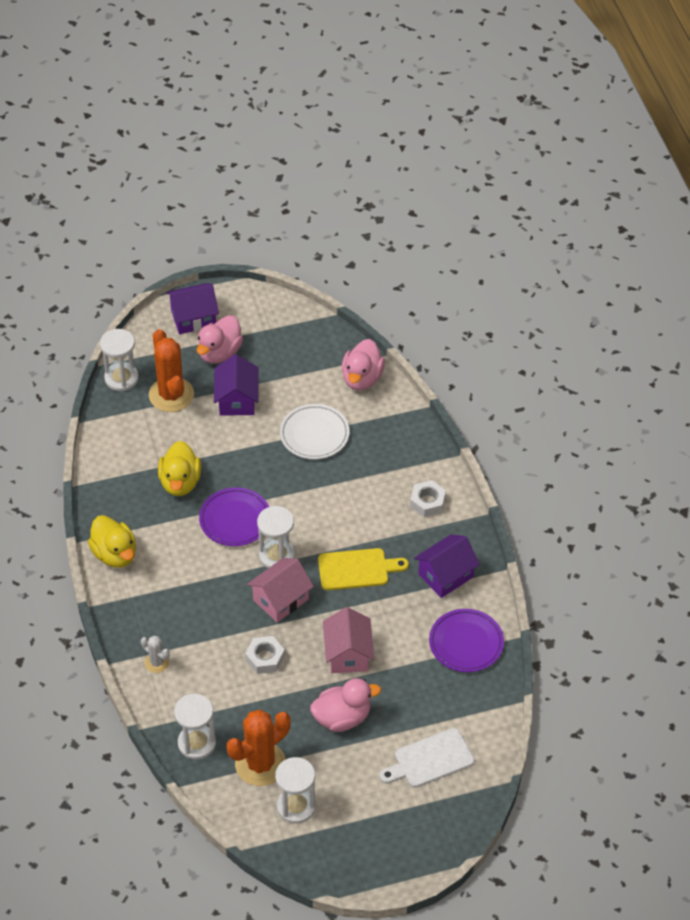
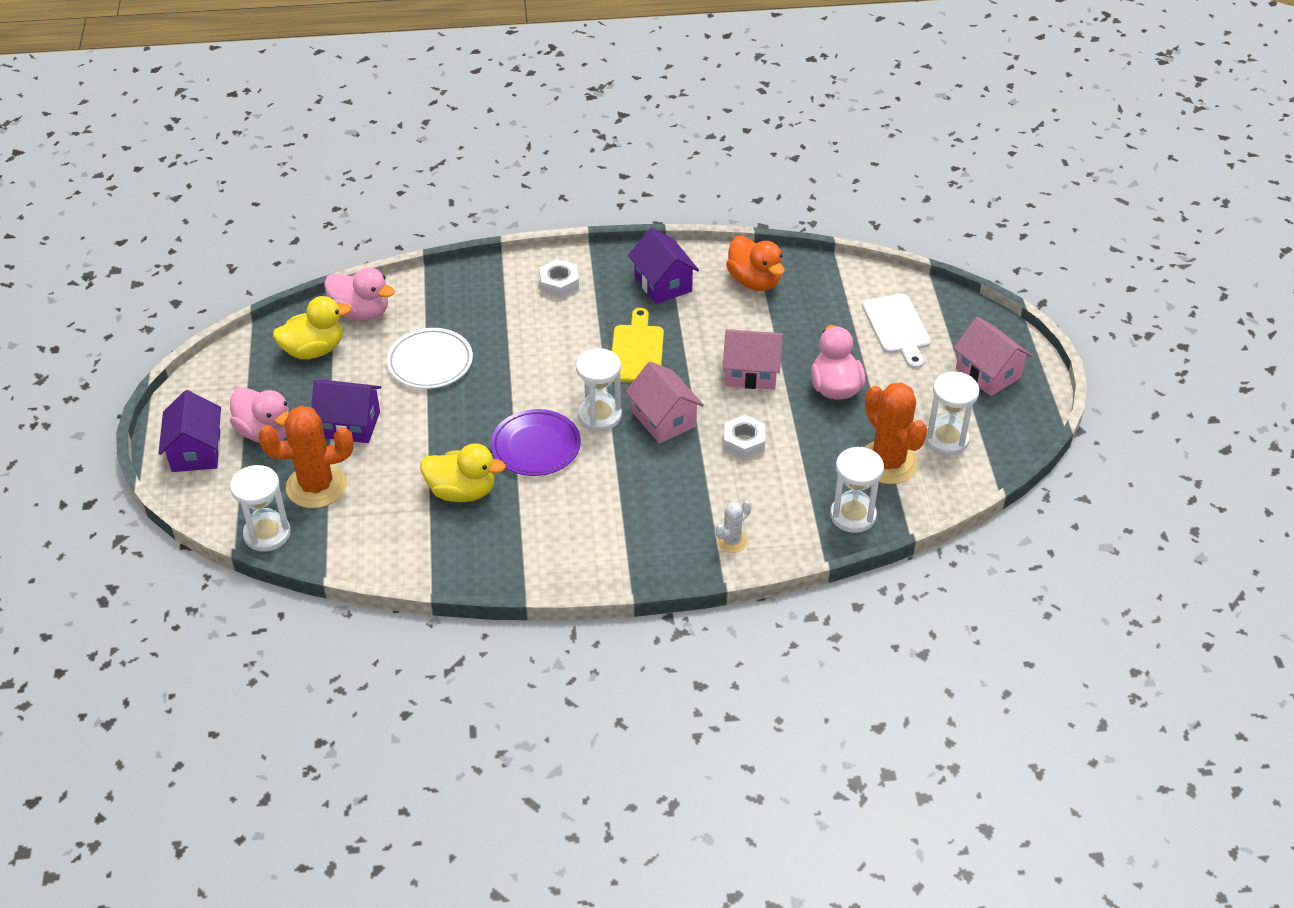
camera: 80 degrees left, 5 degrees down
yellow duck [88,515,136,568] -> yellow duck moved to [273,296,351,359]
purple plate [429,609,504,672] -> orange duck [726,236,785,291]
none -> pink house [953,317,1032,396]

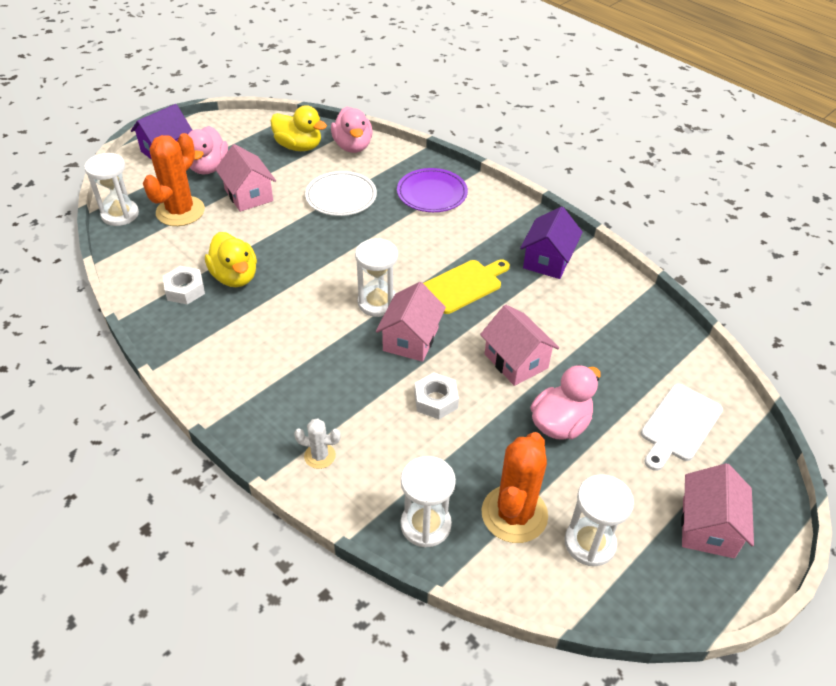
camera: 50 degrees right, 0 degrees up
orange cactus [258,406,353,508] -> orange cactus turned 75 degrees clockwise [143,133,205,226]
purple house [311,380,381,443] -> pink house [215,144,276,212]
purple plate [491,409,581,476] -> purple plate moved to [397,168,468,212]
white nut [539,259,579,299] -> white nut moved to [163,266,205,304]
orange duck [726,236,785,291] -> none

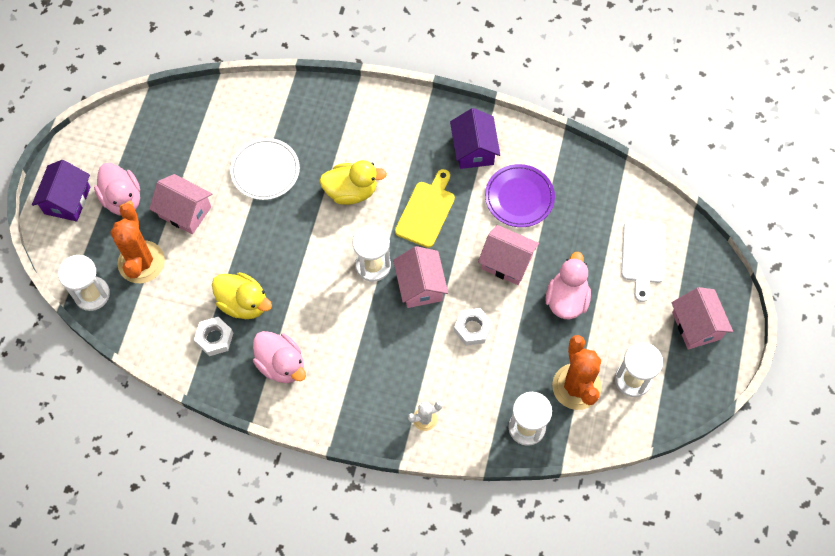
camera: 30 degrees left, 20 degrees up
yellow duck [270,105,327,151] -> yellow duck moved to [319,160,387,205]
pink duck [331,107,373,153] -> pink duck moved to [253,331,306,383]
purple plate [397,168,468,212] -> purple plate moved to [485,164,555,227]

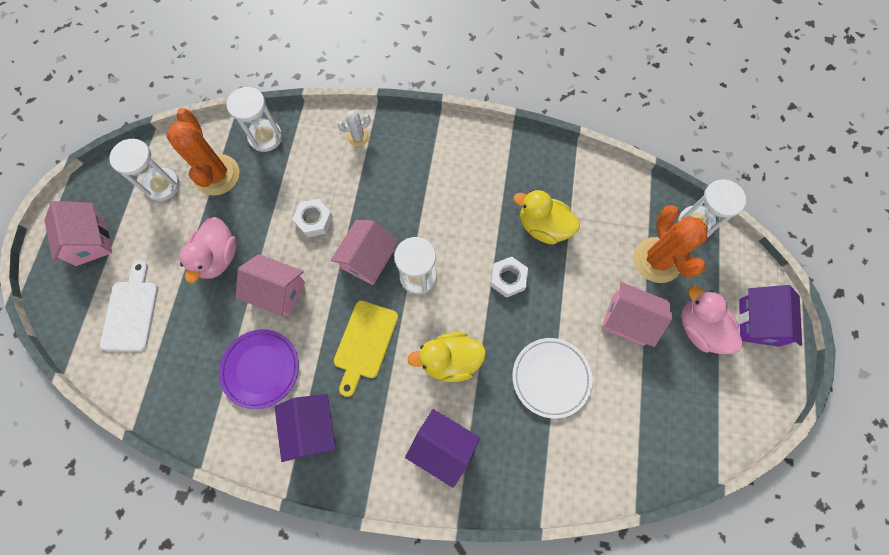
camera: 175 degrees right, 5 degrees up
white nut [194,317,233,356] -> white nut moved to [491,256,528,298]
pink duck [253,331,306,383] -> none
pink house [393,246,448,308] -> pink house turned 45 degrees clockwise [331,220,397,285]
none -> purple house [405,409,480,488]

